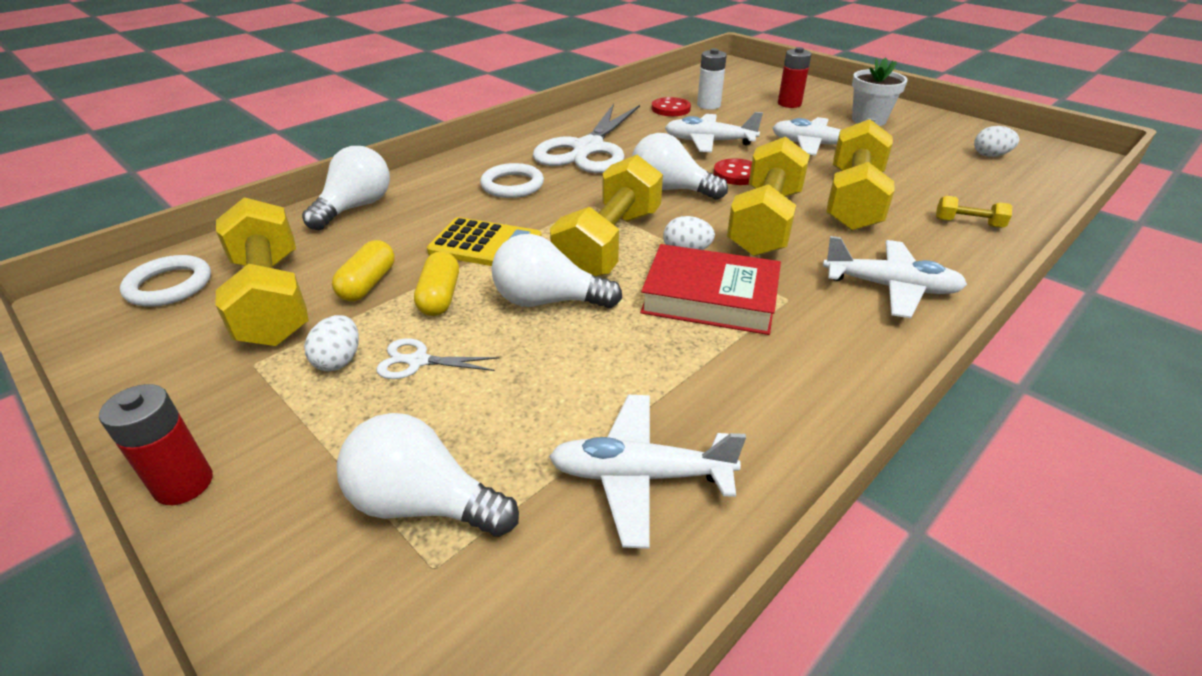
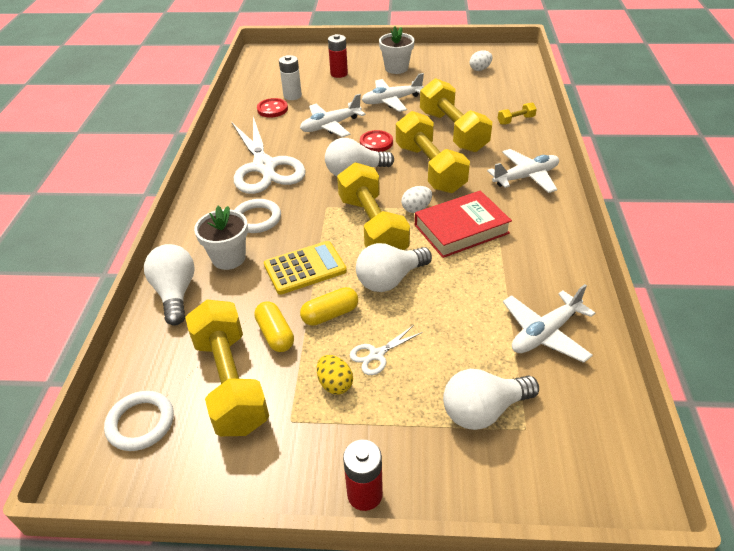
camera: 40 degrees left, 5 degrees up
yellow dumbbell [216,197,309,346] -> yellow dumbbell turned 45 degrees clockwise [185,300,269,436]
white egg [304,315,359,371] -> yellow egg [317,355,353,395]
yellow capsule [414,251,459,316] -> yellow capsule turned 75 degrees counterclockwise [300,287,358,326]
none -> white flower pot [194,206,248,270]

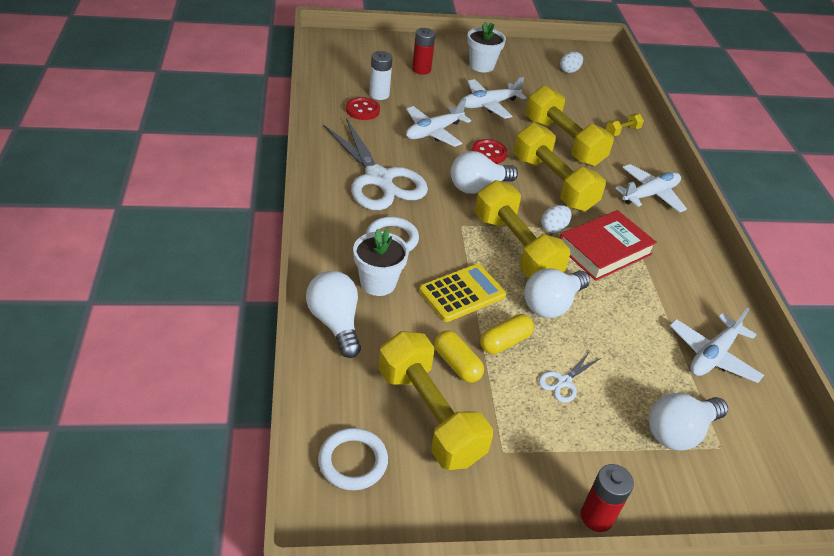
camera: 15 degrees left, 0 degrees up
yellow egg [317,355,353,395] -> none

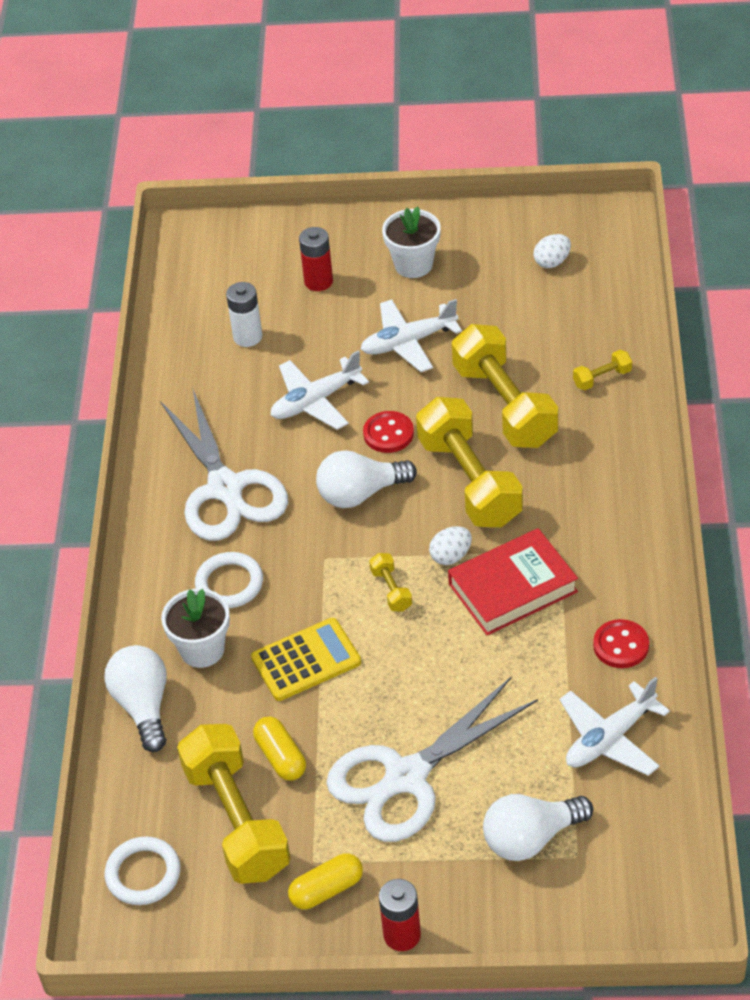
camera: 15 degrees right, 5 degrees up
red button [346,97,380,120] -> red button moved to [593,619,649,668]
yellow dumbbell [475,180,570,279] -> yellow dumbbell [369,553,412,611], size x0.42
yellow capsule [480,314,534,354] -> yellow capsule moved to [288,853,363,910]
white light bulb [524,268,590,318] -> none
white scissors [538,351,601,403] -> white scissors [326,677,538,842], size x2.44
white plane [615,164,687,213] -> none

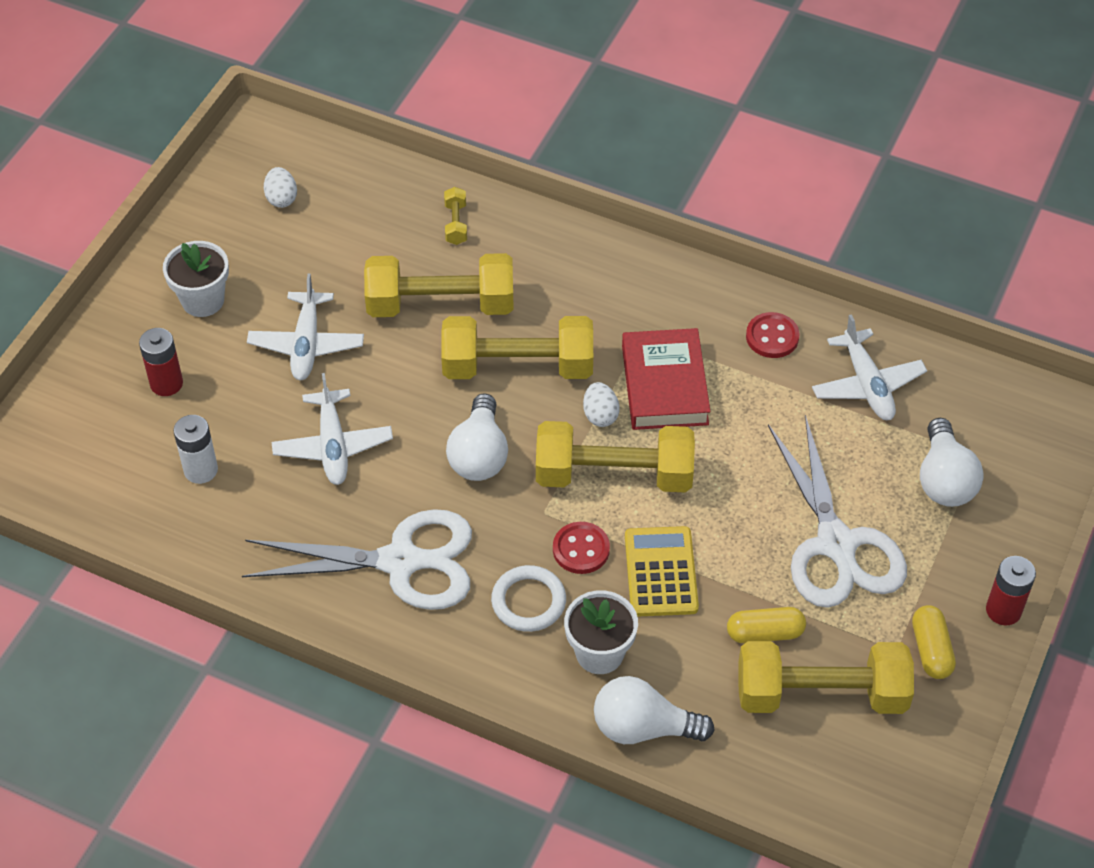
camera: 70 degrees left, 5 degrees up
white ring [105,836,181,905] -> none
red button [363,411,414,453] -> red button moved to [553,522,610,574]
yellow dumbbell [369,553,412,611] -> yellow dumbbell [536,421,695,492], size x2.40

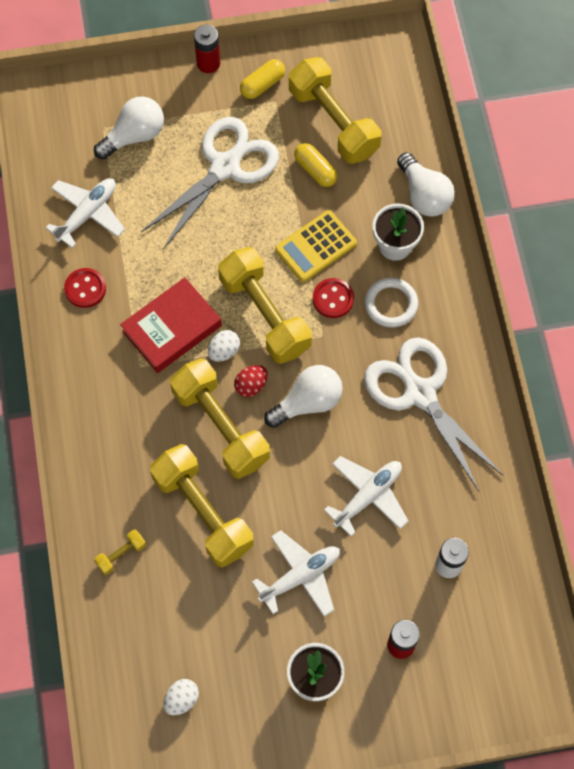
camera: 125 degrees left, 15 degrees up
none -> red egg [234,365,268,397]

